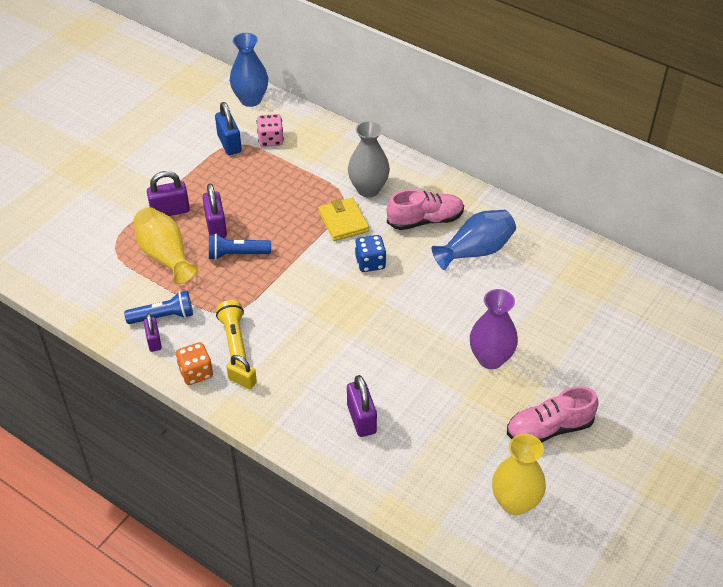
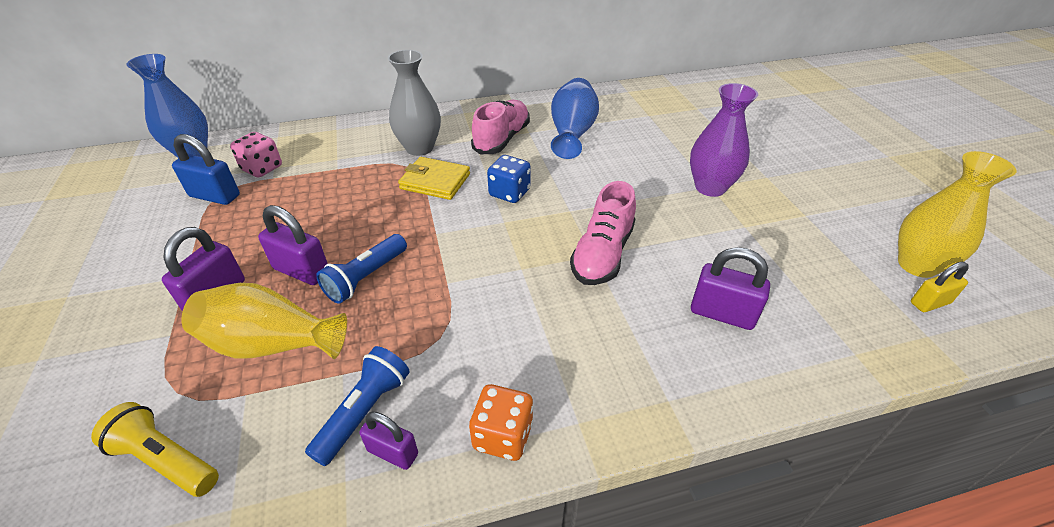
camera: 50 degrees left, 5 degrees down
yellow flashlight [216,300,246,362] -> yellow flashlight moved to [91,402,219,497]
yellow padlock [226,355,257,389] -> yellow padlock moved to [911,262,969,312]
pink shoe [507,386,599,442] -> pink shoe moved to [570,181,636,285]

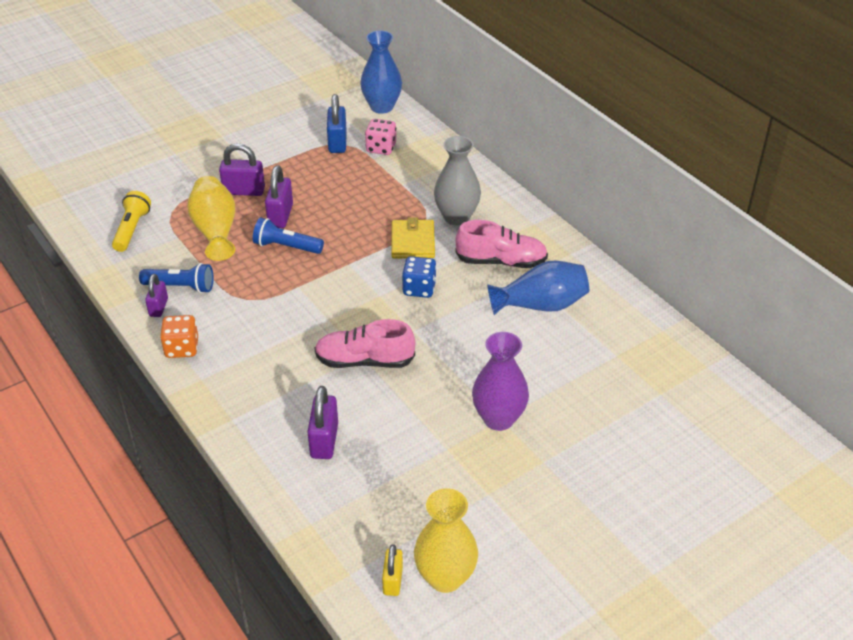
camera: 70 degrees right, 0 degrees up
yellow padlock [911,262,969,312] -> yellow padlock turned 45 degrees clockwise [382,544,403,596]

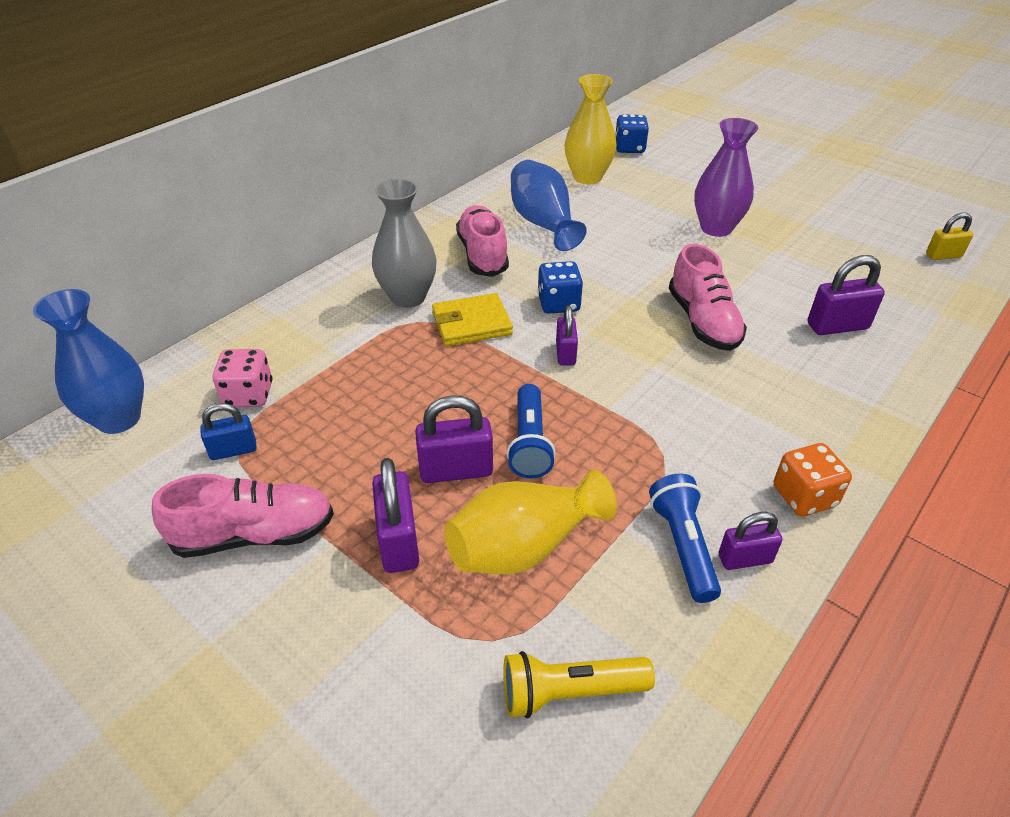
camera: 105 degrees left, 0 degrees up
blue padlock [327,94,347,153] -> blue padlock [201,403,257,460], size x0.65
yellow vase [414,488,478,593] -> yellow vase moved to [564,74,616,184]
none -> pink shoe [152,474,334,558]
none -> purple padlock [556,306,578,365]
none -> blue dice [615,115,649,153]

